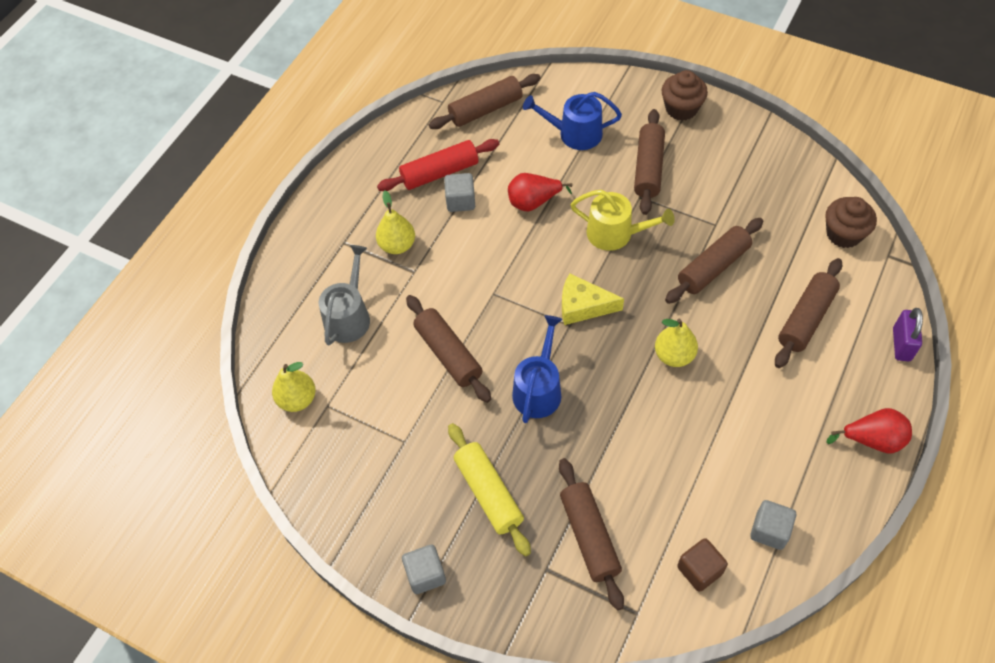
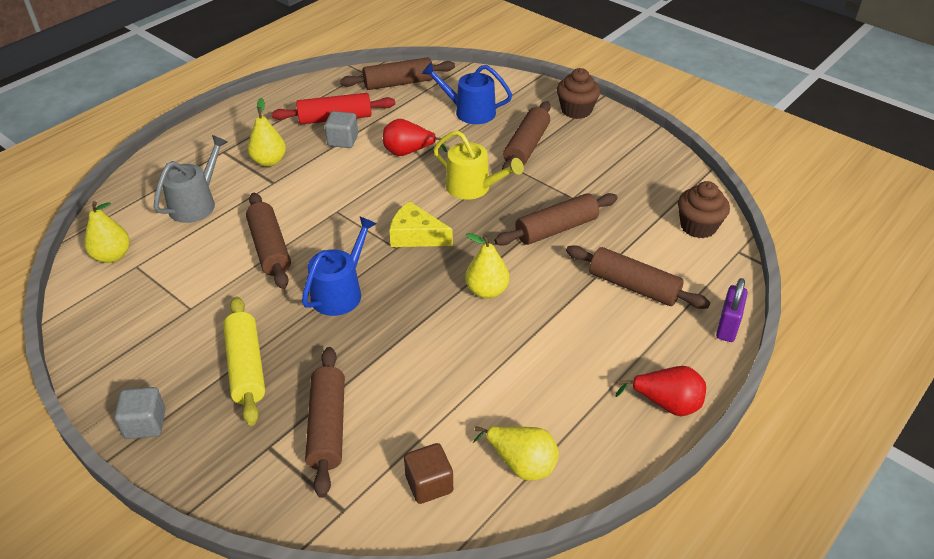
camera: 10 degrees right, 15 degrees down
grey cube [750,500,796,550] -> yellow pear [473,426,559,481]
brown rolling pin [775,258,842,368] -> brown rolling pin turned 75 degrees clockwise [566,245,710,309]

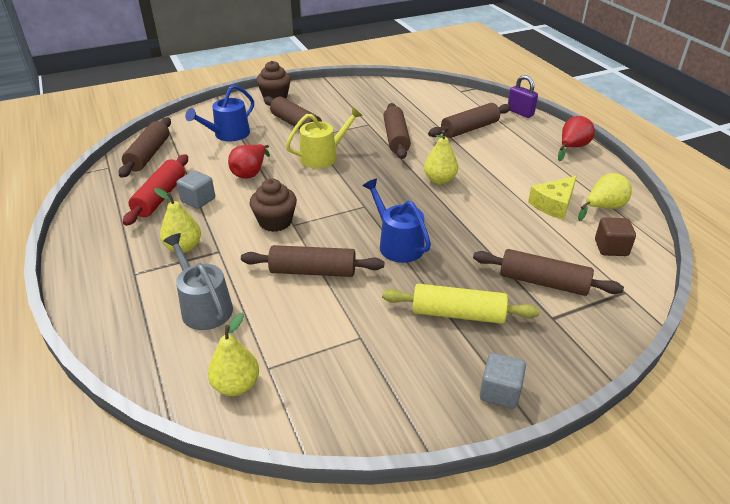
camera: 65 degrees left, 5 degrees down
yellow cheese [389,201,453,247] -> yellow cheese moved to [528,176,577,220]
brown cupcake [678,181,730,238] -> brown cupcake moved to [250,178,297,232]

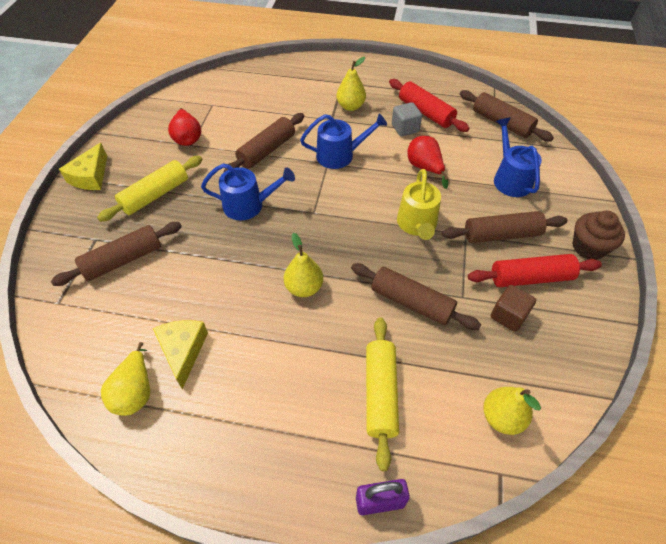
camera: 125 degrees right, 15 degrees up
grey watering can [163,233,233,330] -> none
yellow pear [208,313,259,396] -> yellow pear moved to [483,387,541,435]
brown cupcake [250,178,297,232] -> blue watering can [300,114,387,169]
brown rolling pin [428,103,511,138] -> yellow rolling pin [366,317,399,471]
grey cube [480,353,526,409] -> yellow cheese [59,143,107,190]
red pear [558,116,595,161] -> red pear moved to [168,108,201,146]
brown cube [595,217,636,256] -> brown cube moved to [491,285,536,332]
none -> red rolling pin [468,254,602,287]

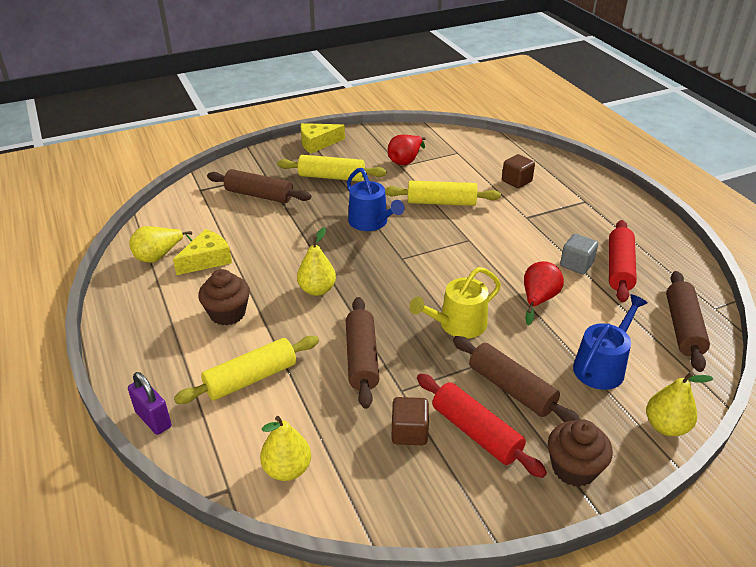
camera: 55 degrees right, 15 degrees down
brown rolling pin [224,113,304,172] -> yellow rolling pin [385,181,501,206]
blue watering can [300,114,387,169] -> none
yellow pear [336,57,366,111] -> yellow pear moved to [646,372,714,436]
none -> brown cupcake [198,269,250,325]
none -> brown cube [502,154,535,188]

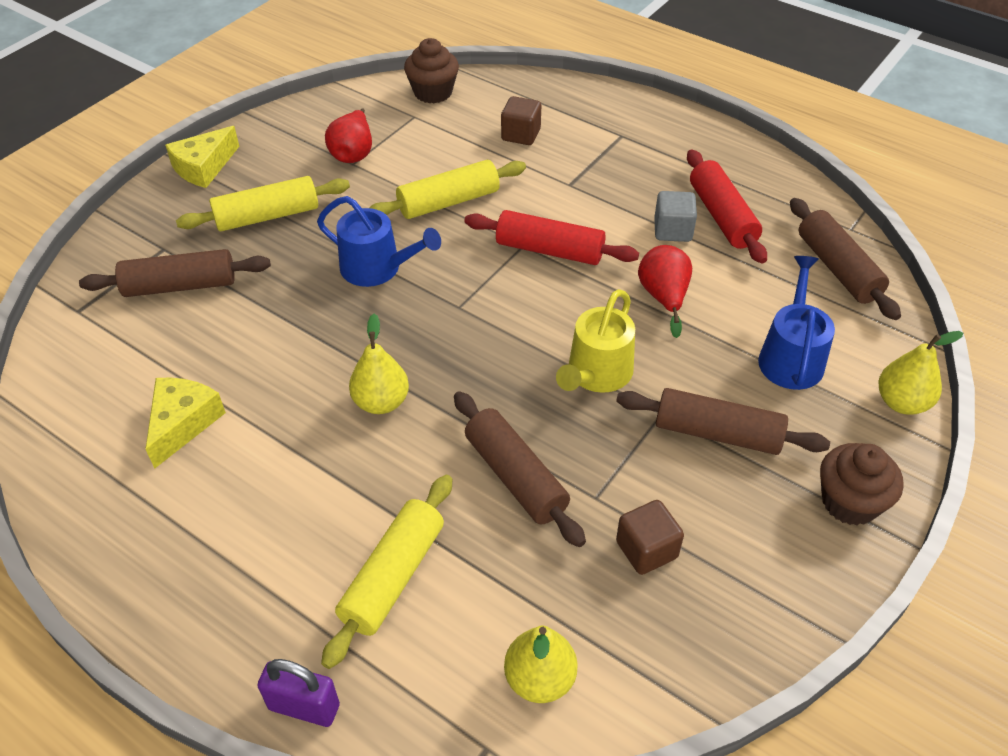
camera: 30 degrees left, 10 degrees up
yellow pear [129,226,193,263] -> none
brown cupcake [198,269,250,325] -> brown cupcake moved to [404,38,459,103]
red rolling pin [417,374,547,478] -> red rolling pin moved to [464,210,639,265]

